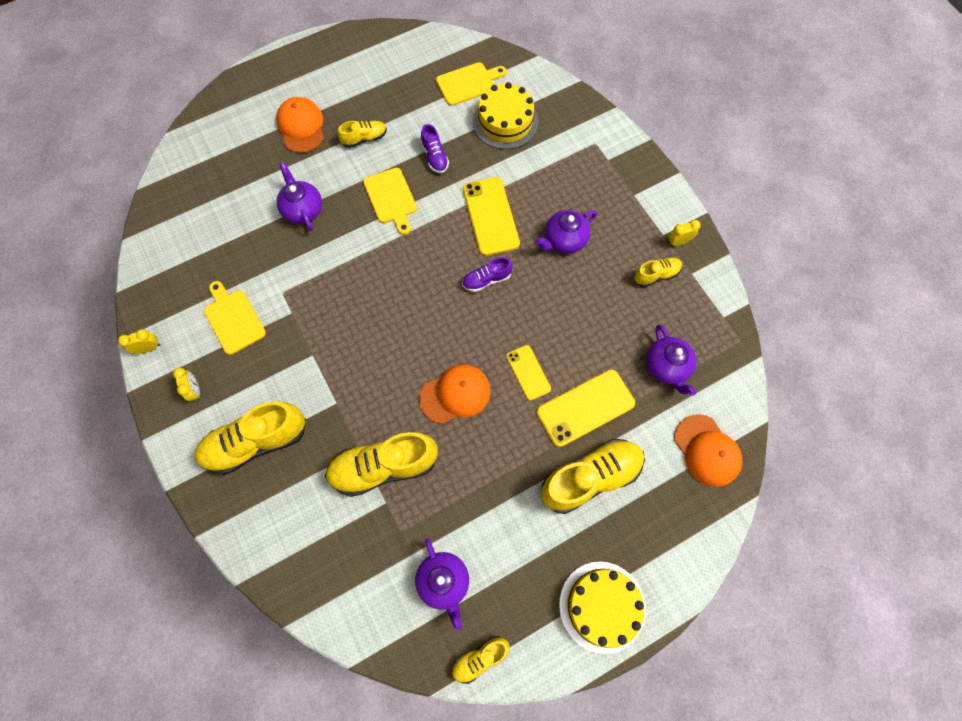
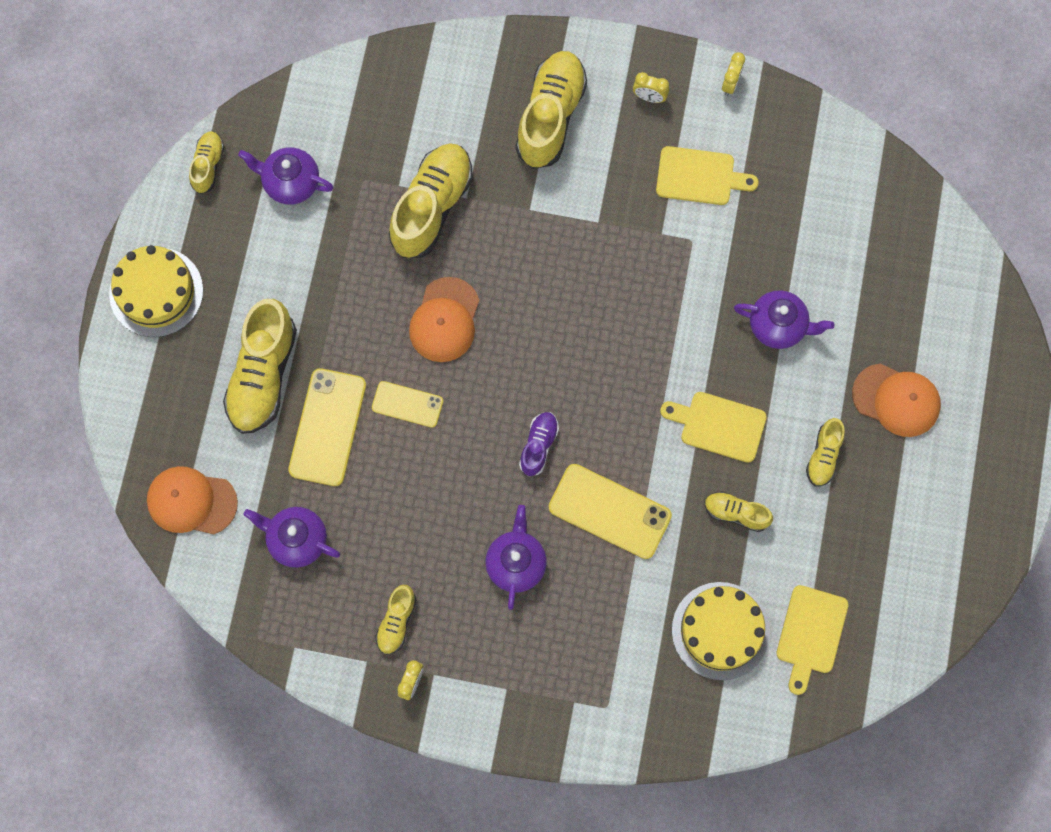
camera: 130 degrees right, 5 degrees up
purple shoe [421,124,449,173] -> yellow shoe [705,491,773,532]

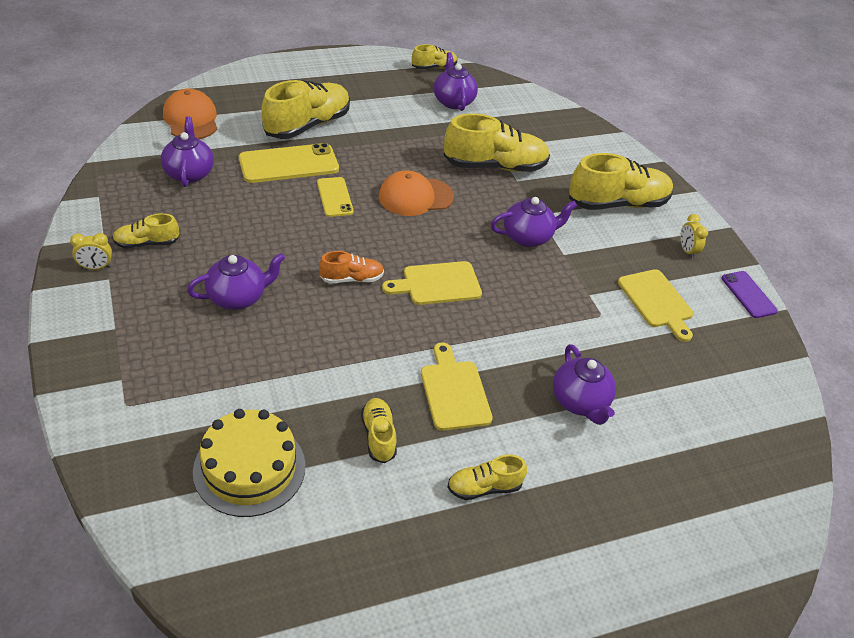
camera: 55 degrees right, 30 degrees down
yellow cake [109,245,203,337] -> none
yellow shoe [223,299,297,434] -> yellow shoe turned 150 degrees clockwise [261,80,350,139]
purple shoe [519,412,559,476] -> orange shoe [319,251,384,283]
yellow phone [549,464,672,559] -> none
yellow clock [722,52,745,96] -> purple phone [721,271,778,318]
yellow cutting board [777,585,848,695] -> yellow cutting board moved to [382,261,482,305]
orange cap [852,363,941,437] -> none
none -> purple teapot [491,197,577,247]

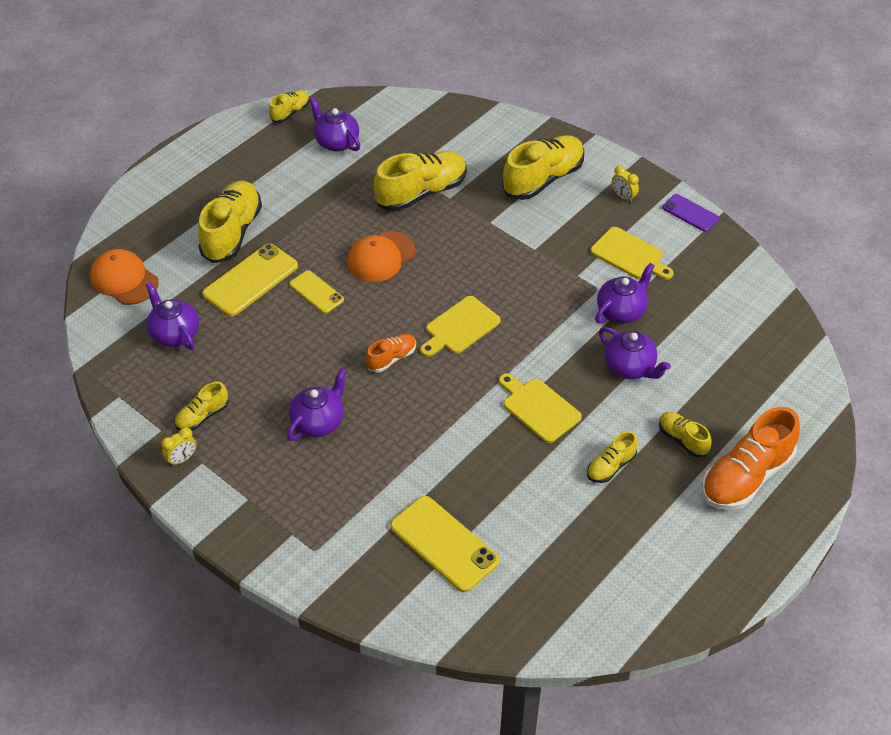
camera: 25 degrees left, 5 degrees up
yellow cake [193,409,305,517] -> yellow phone [390,496,500,592]
yellow shoe [361,398,397,463] -> yellow shoe moved to [659,412,711,457]
purple teapot [491,197,577,247] -> purple teapot moved to [595,263,655,324]
none -> orange shoe [702,407,800,510]

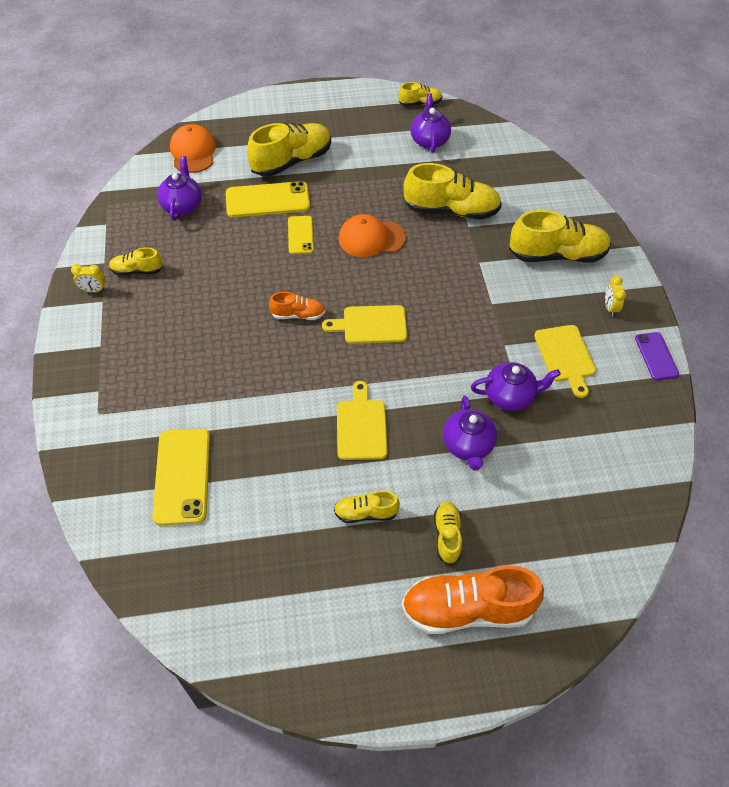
camera: 40 degrees right, 5 degrees up
purple teapot [287,368,347,441] -> none

